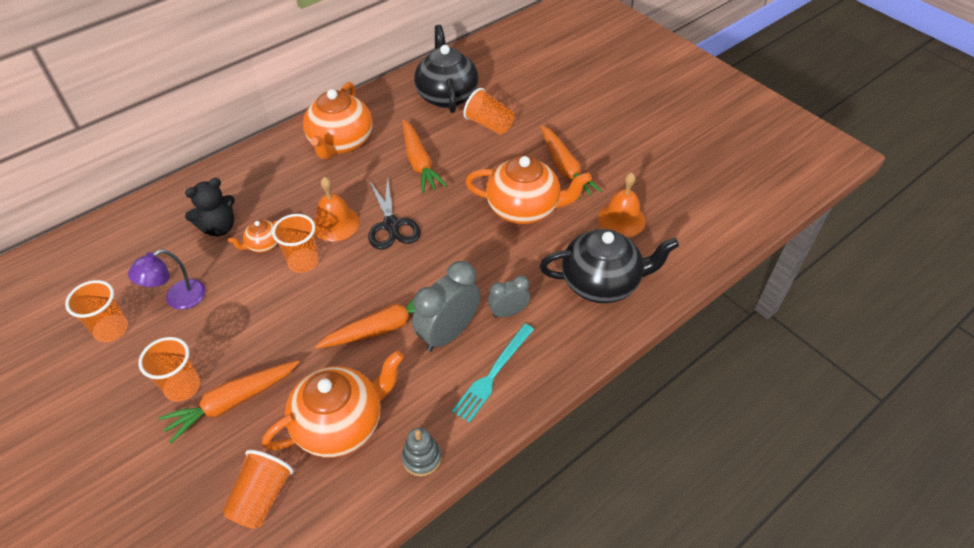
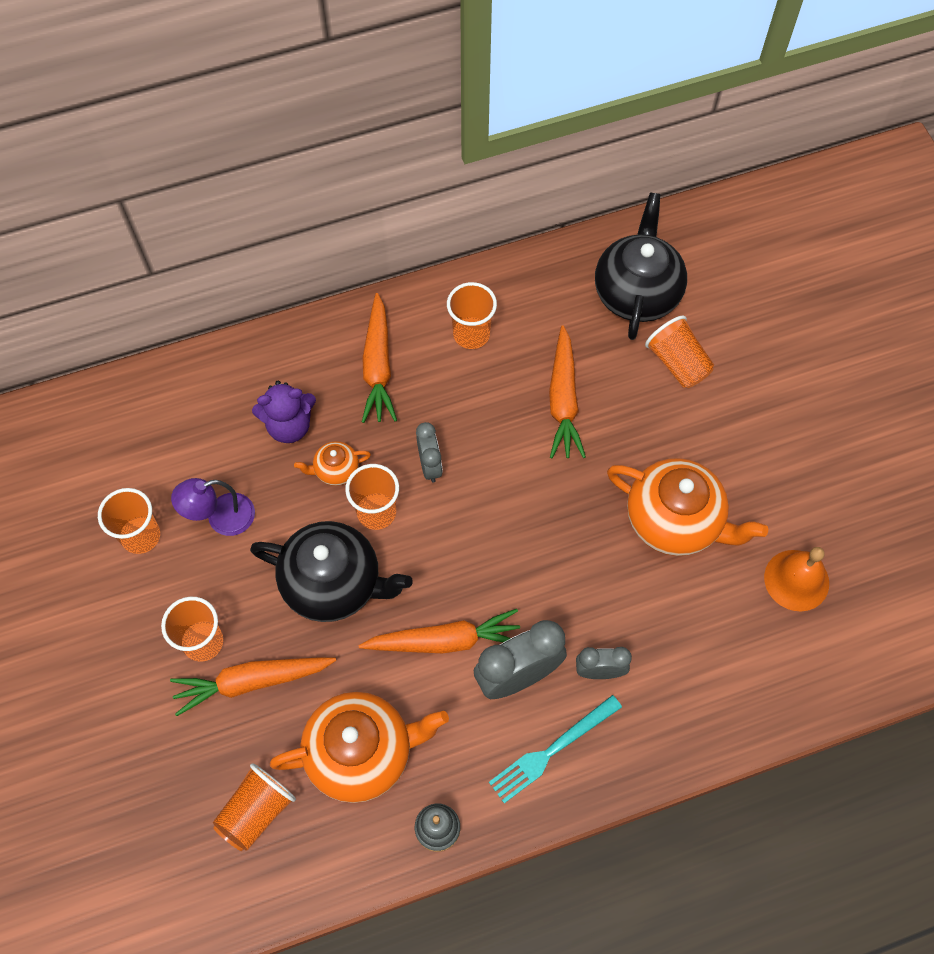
camera: 20 degrees right, 15 degrees up
black teddy bear [185,178,235,236] -> purple teddy bear [252,381,316,443]
orange teapot [303,82,372,159] -> orange cup [447,282,497,349]
orange bell [313,177,360,242] -> grey clock [416,422,443,483]
black scissors [368,176,421,250] -> none
black teapot [540,229,679,303] -> black teapot moved to [250,521,413,622]
orange carrot [541,125,602,199] -> orange carrot moved to [362,293,397,423]

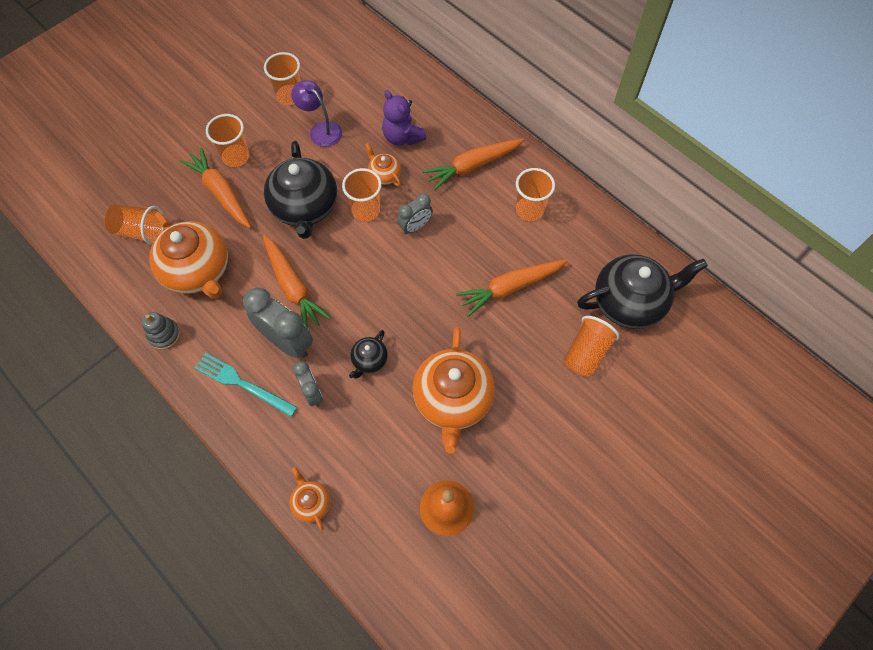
camera: 65 degrees right, 0 degrees up
none -> orange teapot [290,467,330,531]
none -> black teapot [349,330,388,378]

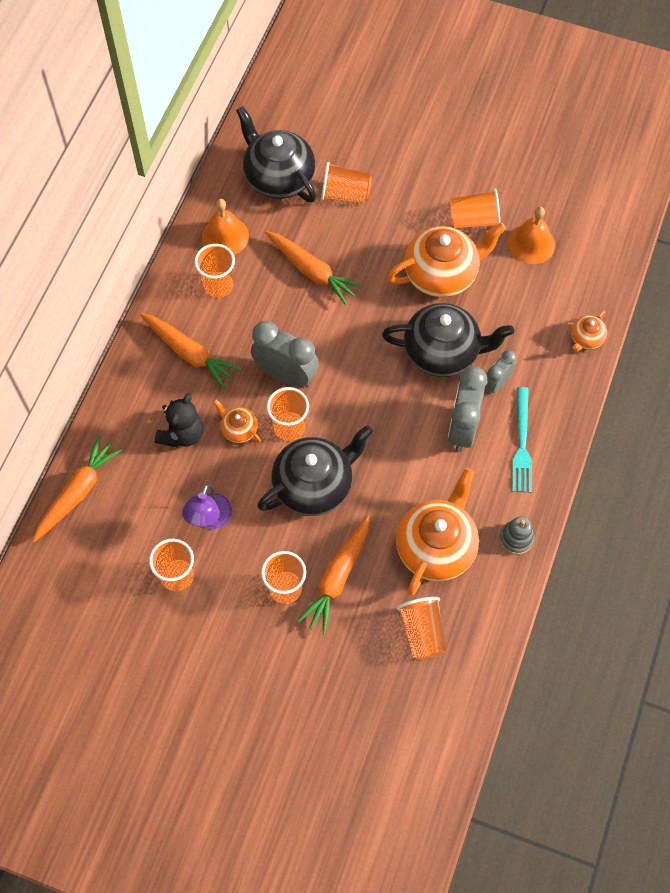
camera: 115 degrees left, 0 degrees up
orange carrot [263,236,331,329] -> orange carrot moved to [33,435,122,542]
black teapot [349,330,388,378] -> black teapot [382,303,514,377], size x2.12
orange teapot [365,143,401,187] -> orange teapot turned 105 degrees clockwise [213,399,261,443]
purple teddy bear [382,90,426,146] -> black teddy bear [155,393,203,447]
grey clock [397,194,433,234] -> grey clock [251,321,319,387], size x1.73
none -> orange bell [202,199,249,255]
none -> orange cup [449,189,500,228]

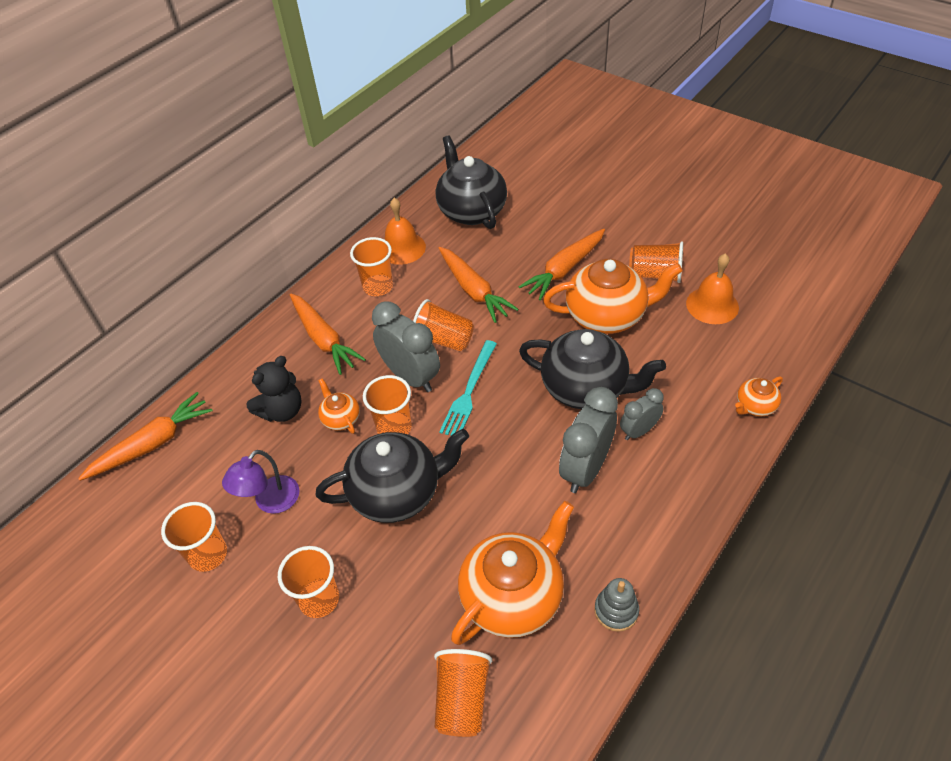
camera: 20 degrees right, 15 degrees down
orange carrot [297,516,369,634] -> orange carrot moved to [518,229,605,300]
orange cup [321,162,372,203] -> orange cup moved to [413,299,474,351]
turquoise fork [512,387,532,493] -> turquoise fork moved to [439,340,497,435]

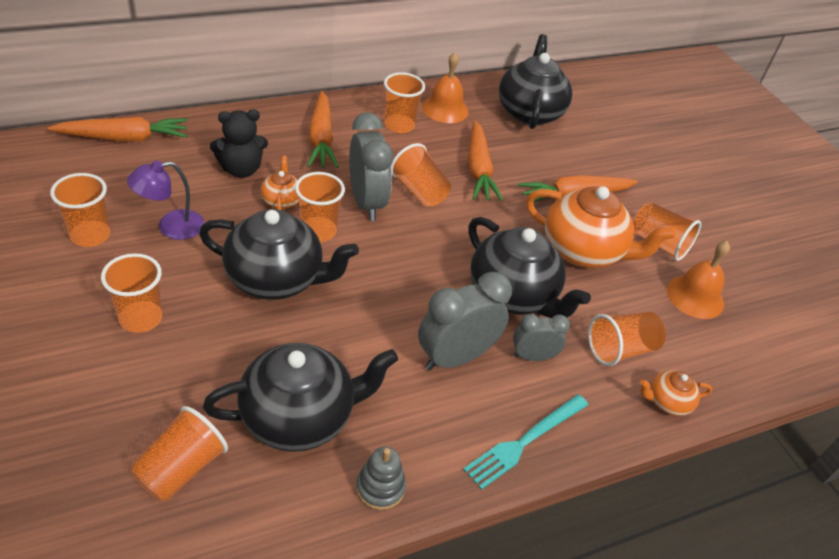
camera: 20 degrees right, 5 degrees down
turquoise fork [439,340,497,435] -> turquoise fork moved to [463,394,588,490]
orange teapot [451,501,574,645] -> black teapot [203,343,398,452]
none -> orange cup [588,312,666,366]

